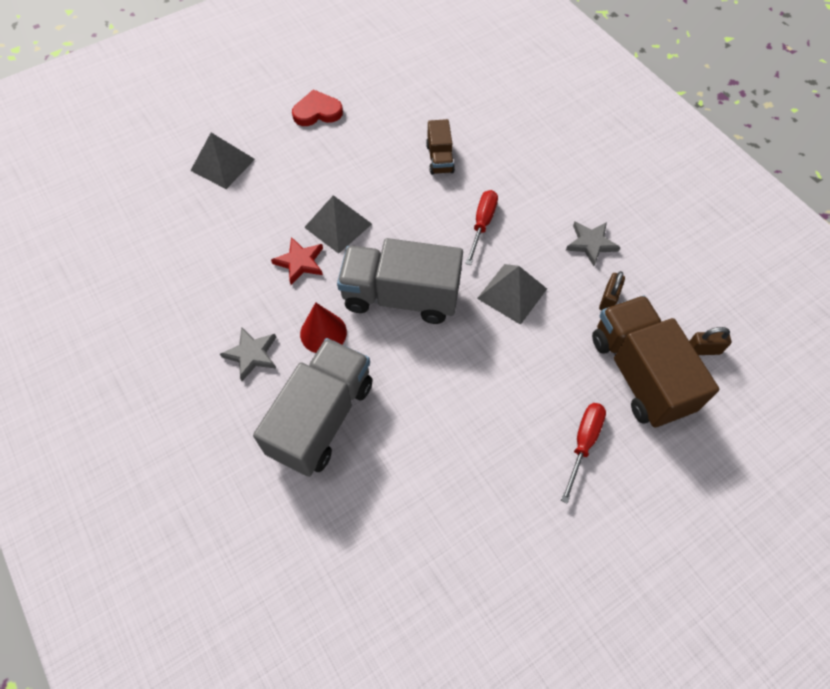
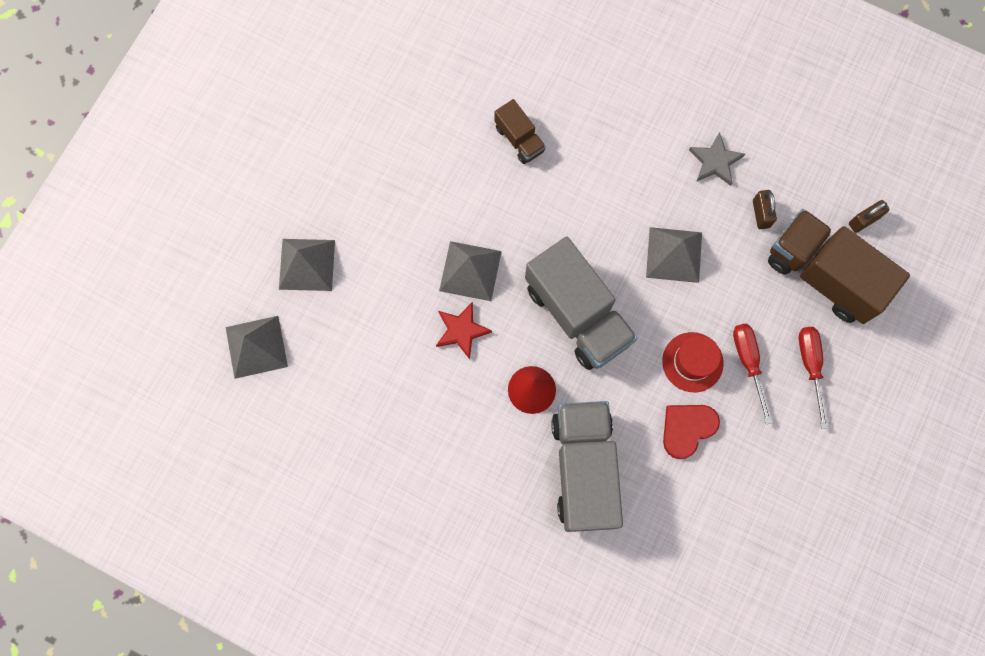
camera: 30 degrees left, 15 degrees up
grey star [220,327,276,381] -> none
red heart [292,89,343,126] -> red heart moved to [663,405,720,459]
grey truck [337,238,463,324] -> grey truck turned 105 degrees counterclockwise [525,237,638,370]
red screwdriver [465,190,498,265] -> red screwdriver moved to [733,324,772,424]
none -> grey pyramid [226,316,288,379]
none -> red hat [662,332,724,392]

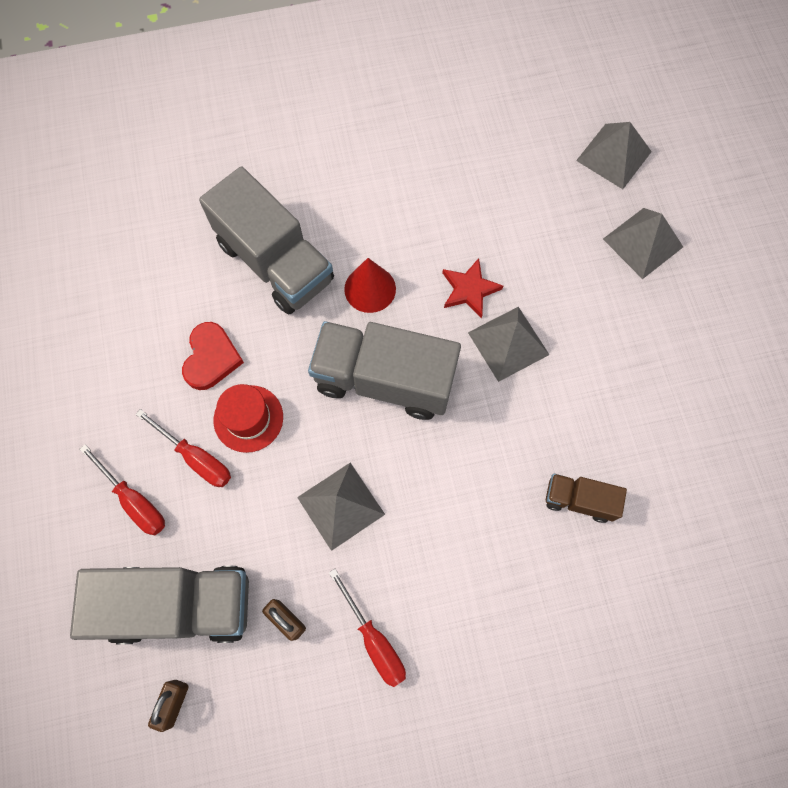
camera: 140 degrees right, 5 degrees down
grey star [689,132,745,186] -> red screwdriver [329,569,406,687]
brown truck [768,209,910,324] -> grey truck [70,566,249,644]

